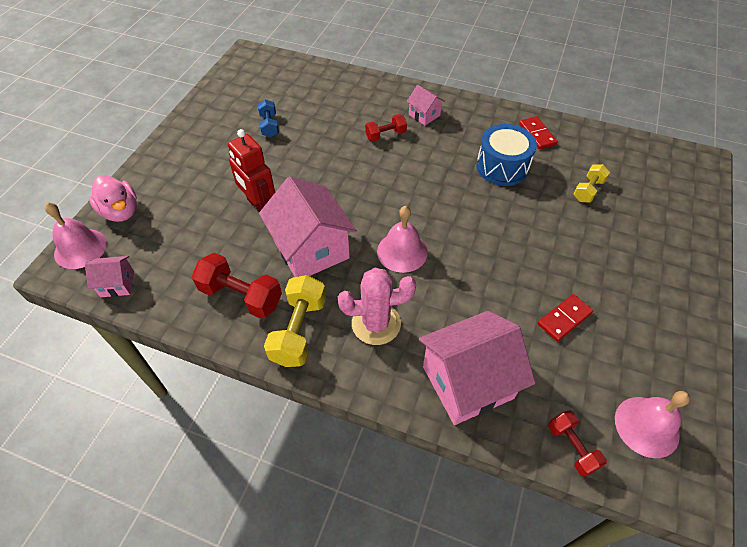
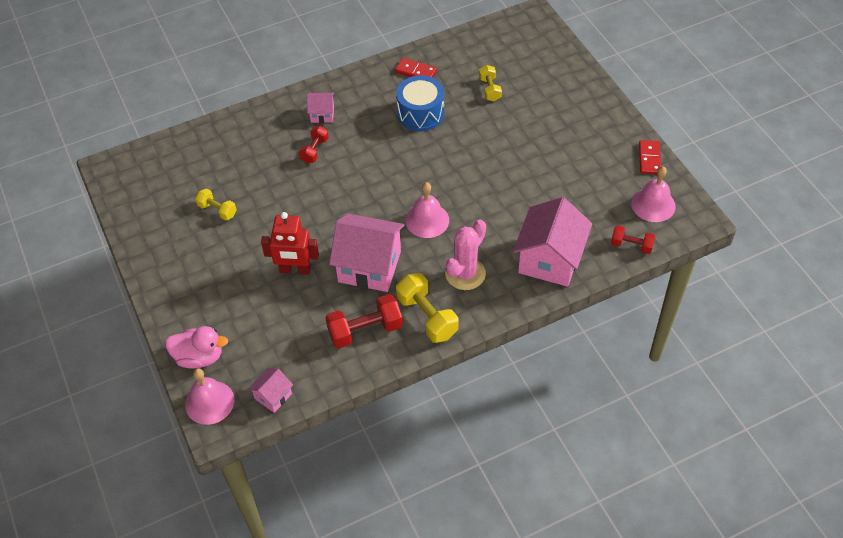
camera: 45 degrees left, 0 degrees up
blue dumbbell [257,99,279,137] -> yellow dumbbell [195,188,237,221]
red domino [538,294,593,342] -> red domino moved to [639,140,661,174]

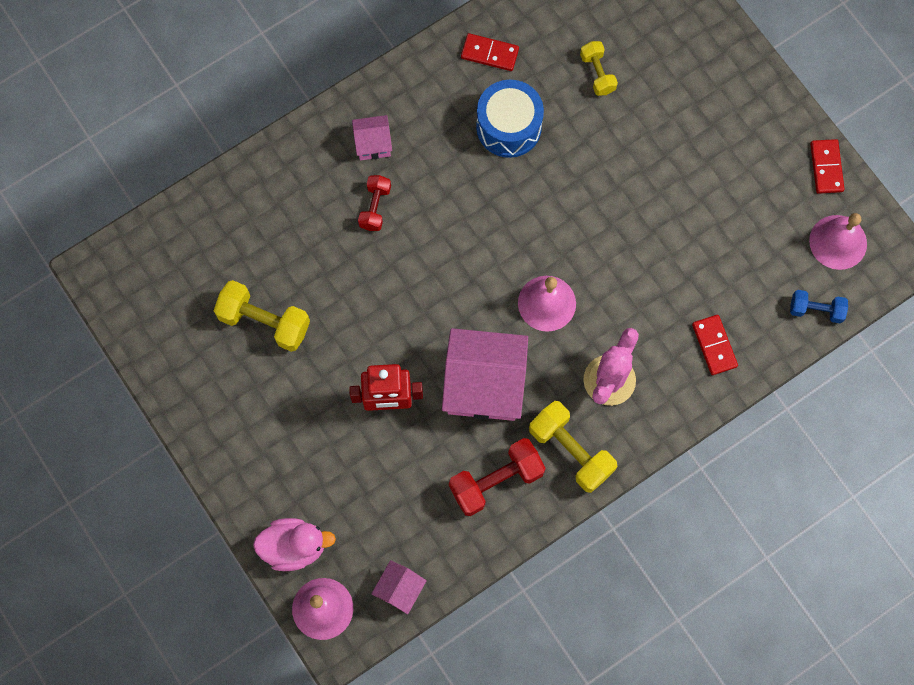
camera: 10 degrees left, 20 degrees up
yellow dumbbell [195,188,237,221] -> yellow dumbbell [214,280,310,352], size x1.66
pink house [513,197,592,287] -> red domino [692,315,738,375]
red dumbbell [611,225,655,254] -> blue dumbbell [790,290,848,323]

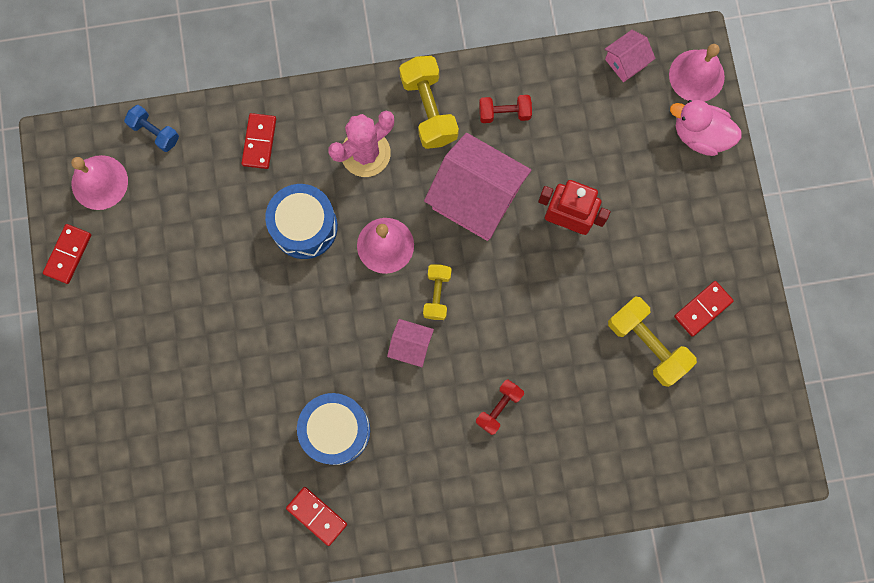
camera: 155 degrees left, 5 degrees up
pink house [352,115,392,160] -> pink house moved to [387,319,434,367]
red dumbbell [449,438,546,516] -> red dumbbell [479,95,532,123], size x0.60
yellow dumbbell [580,41,618,96] -> yellow dumbbell moved to [423,265,451,320]
none -> blue drum [265,184,338,259]
none -> red domino [674,281,734,337]

